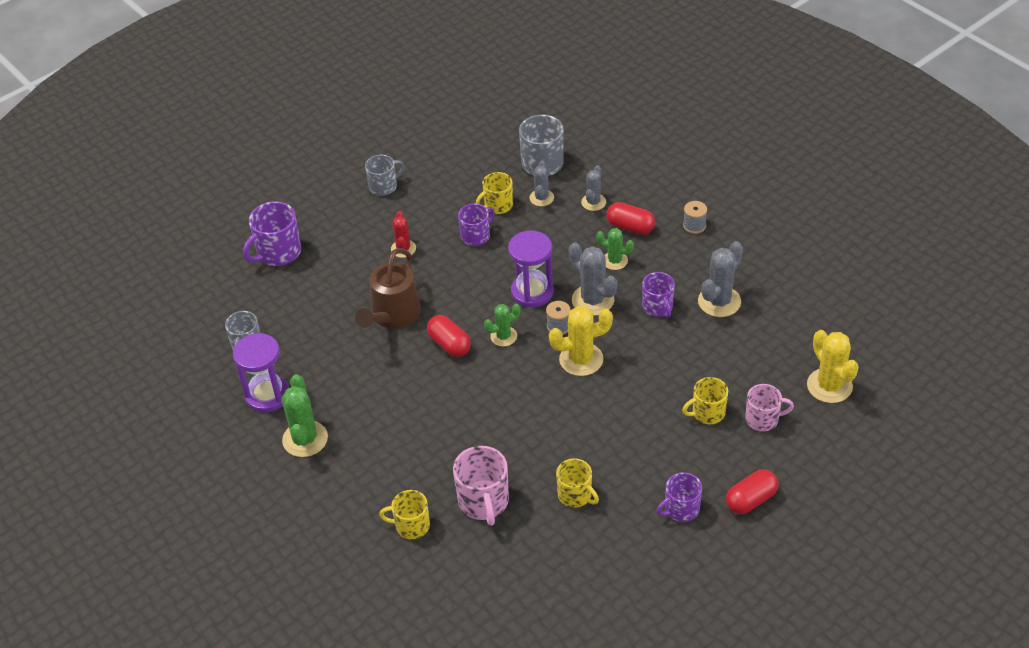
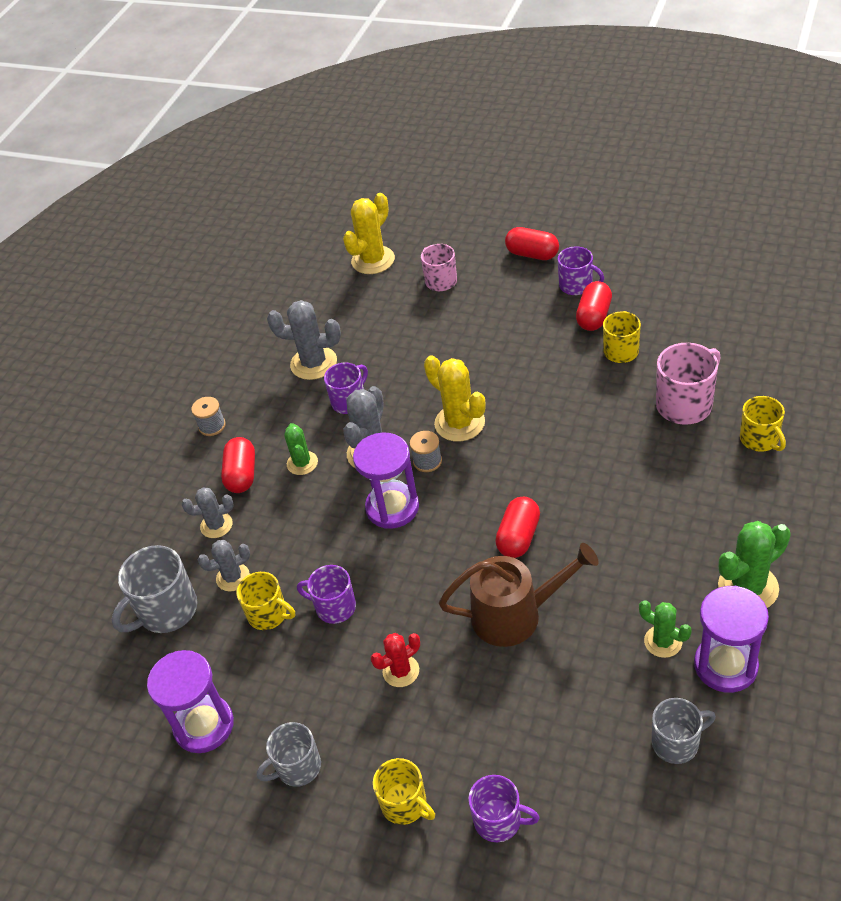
camera: 115 degrees left, 0 degrees up
purple mug [243,201,301,266] -> purple mug [468,775,540,842], size x0.66
grey mug [365,155,404,196] -> grey mug turned 60 degrees counterclockwise [257,722,321,787]
green cactus [484,304,521,347] -> green cactus moved to [639,600,692,658]
yellow mug [682,377,728,424] -> yellow mug moved to [373,758,435,825]
none -> purple hourglass [147,650,234,753]
none -> red capsule [576,281,612,331]

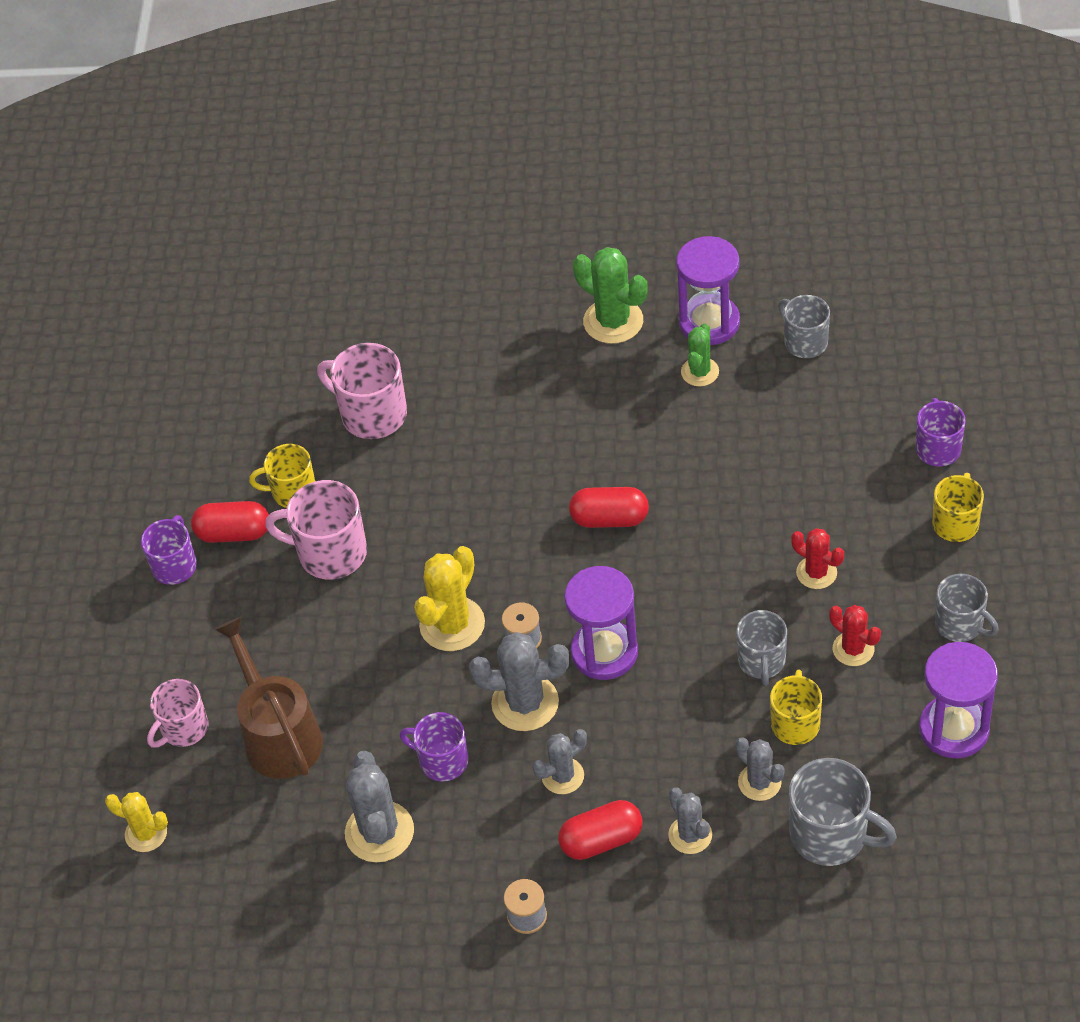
camera: 110 degrees left, 5 degrees up
green cactus [284,423,318,475] -> grey cactus [532,729,587,794]
purple mug [297,565,356,624] -> grey mug [736,610,787,686]
yellow cactus [343,193,395,274] -> yellow cactus [105,792,168,852], size x0.62
brown watering can [439,543,599,647] -> brown watering can moved to [214,617,323,779]
red capsule [505,227,559,260] -> none
yellow mug [740,396,786,452] -> none
none -> pink mug [265,480,367,579]
none -> red cactus [829,605,881,666]

